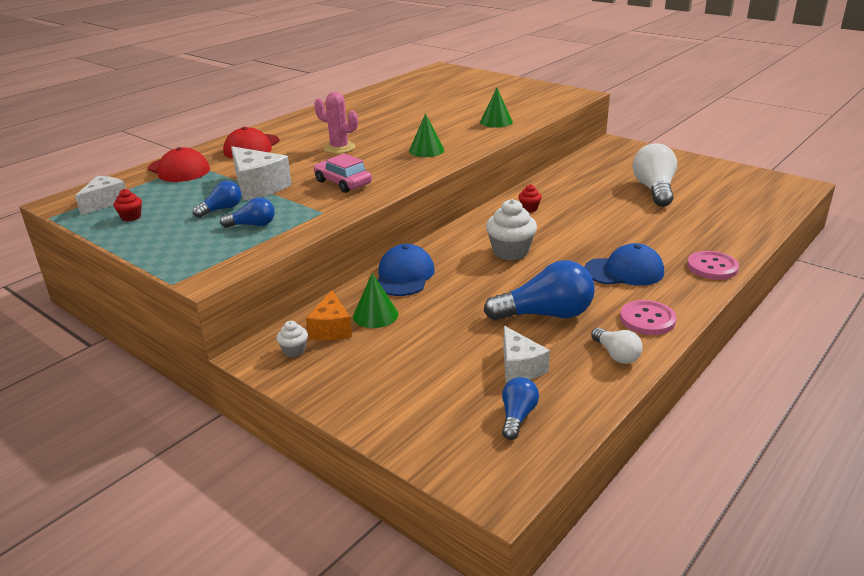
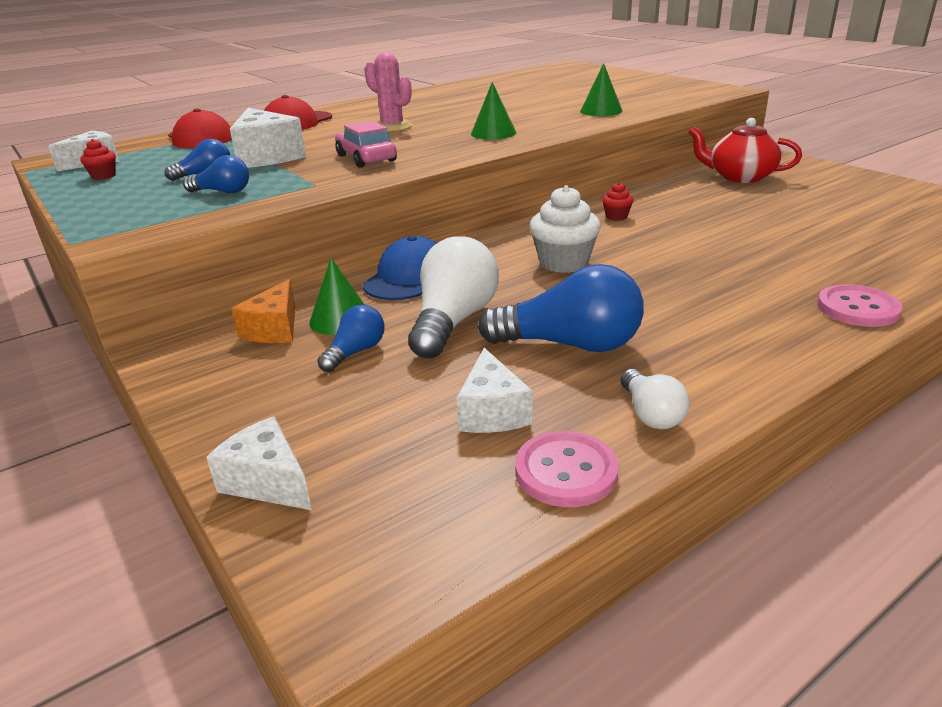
camera: 15 degrees right, 0 degrees up
white cupcake [276,321,308,357] -> none
blue light bulb [502,377,539,440] -> blue light bulb moved to [317,305,384,372]
blue cap [585,243,664,286] -> none
pink button [620,300,676,335] -> pink button moved to [515,431,619,507]
white light bulb [633,143,677,207] -> white light bulb moved to [408,236,499,359]
none -> white cheese [206,416,312,510]
none -> red teapot [688,118,802,183]

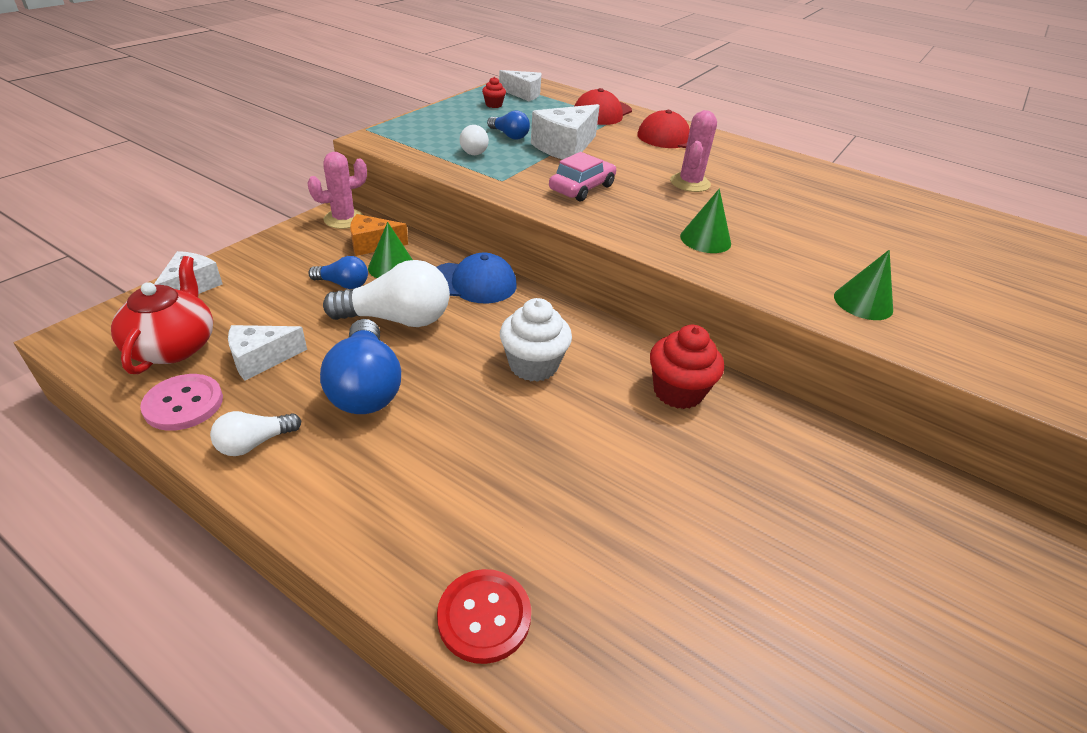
camera: 65 degrees right, 10 degrees up
blue light bulb [183,155,249,193] -> white light bulb [460,125,489,155]
red cupcake [602,182,633,221] -> red cupcake [650,325,724,409], size x1.97
red teapot [688,118,802,183] -> red teapot moved to [111,256,213,374]
pink button [817,284,903,327] -> red button [437,569,531,664]
none -> pink cactus [307,152,367,229]

